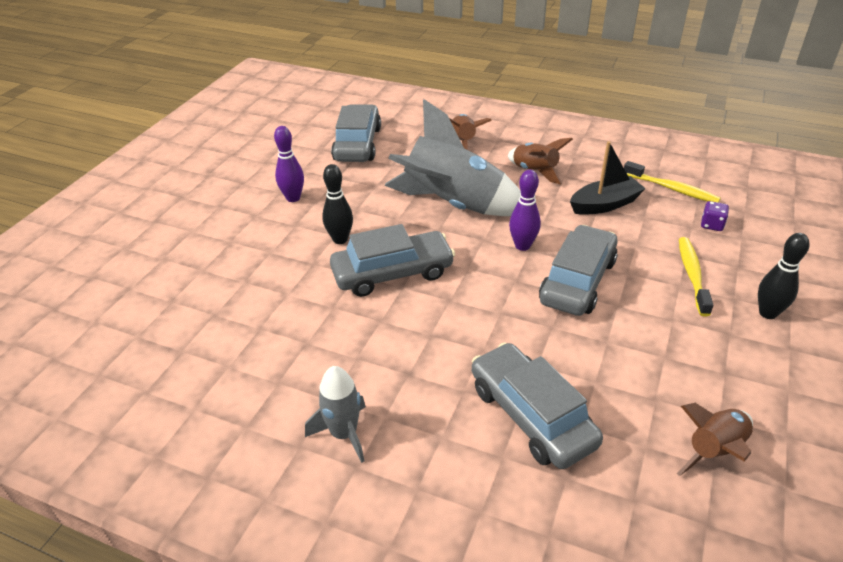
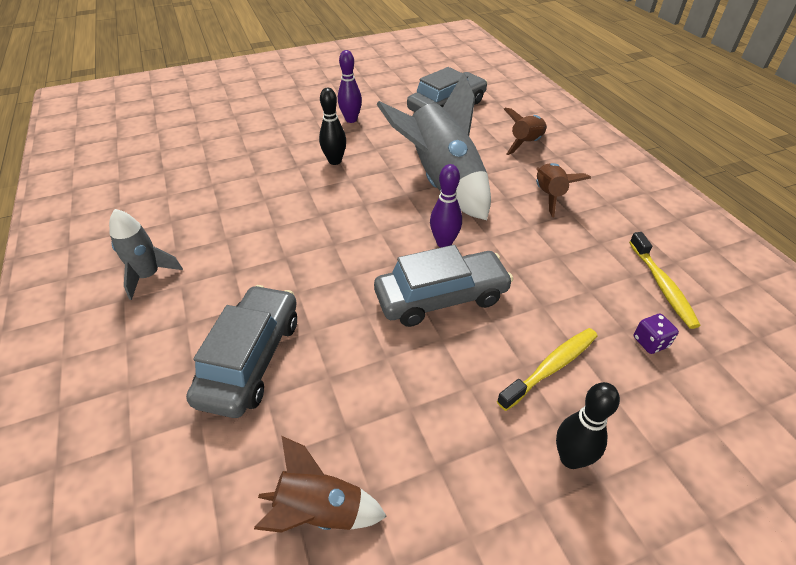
camera: 45 degrees right, 5 degrees up
grey car [330,224,455,297] -> none
black boat [570,141,646,215] -> none

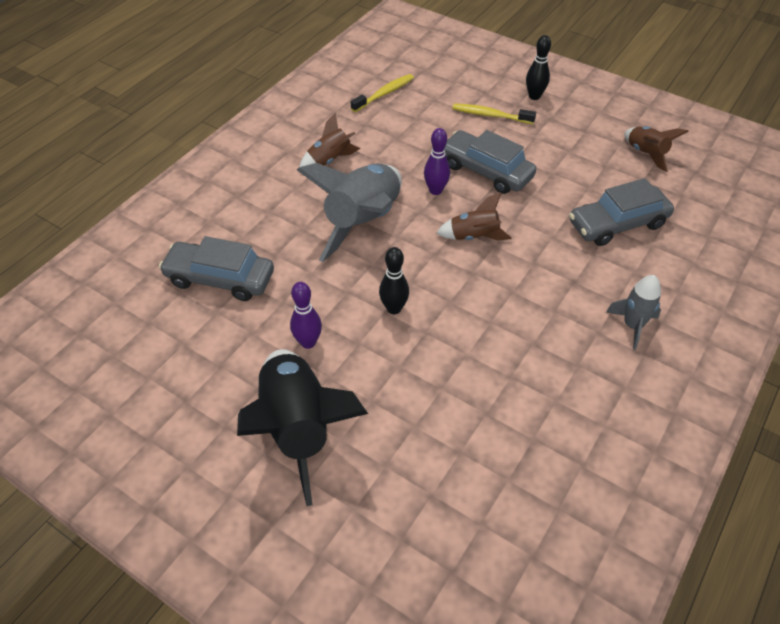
camera: 125 degrees left, 5 degrees up
brown rocket [504,108,547,155] -> brown rocket moved to [437,192,512,241]
purple dice [634,314,679,354] -> none
none -> black rocket [237,349,368,506]

